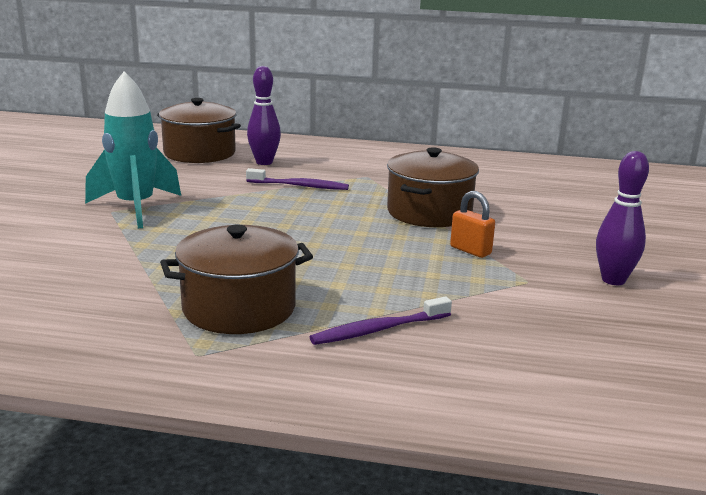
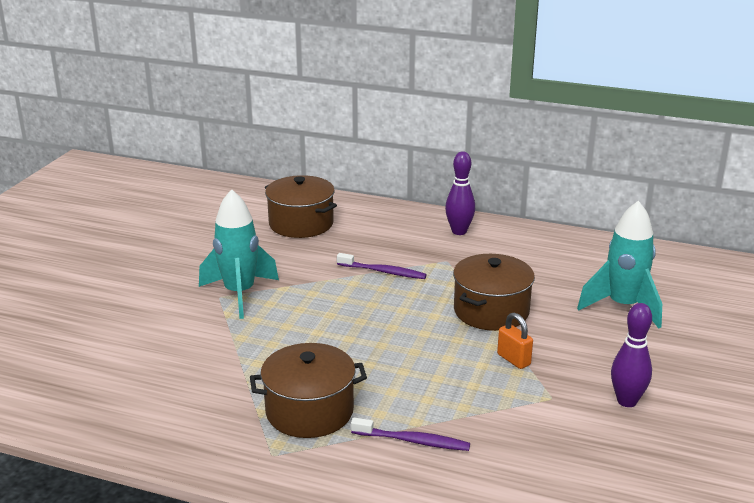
camera: 10 degrees right, 5 degrees up
purple bowling pin [247,66,281,165] -> purple bowling pin moved to [445,151,475,235]
purple toothbrush [310,297,452,345] -> purple toothbrush turned 150 degrees counterclockwise [351,418,470,451]
none -> turquoise rocket [577,201,662,329]

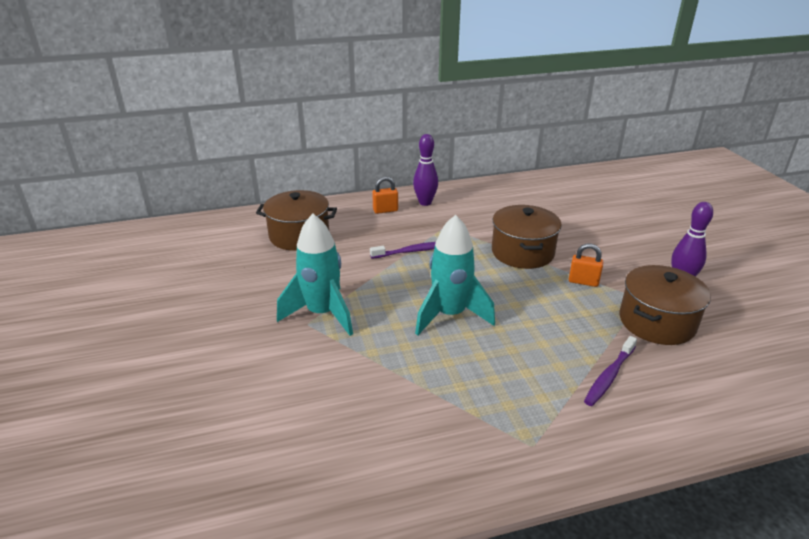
camera: 35 degrees left, 5 degrees up
brown pot [250,343,367,438] -> brown pot moved to [619,265,711,345]
purple toothbrush [351,418,470,451] -> purple toothbrush turned 150 degrees clockwise [584,336,637,406]
turquoise rocket [577,201,662,329] -> turquoise rocket moved to [415,215,495,335]
none -> orange padlock [372,177,398,214]

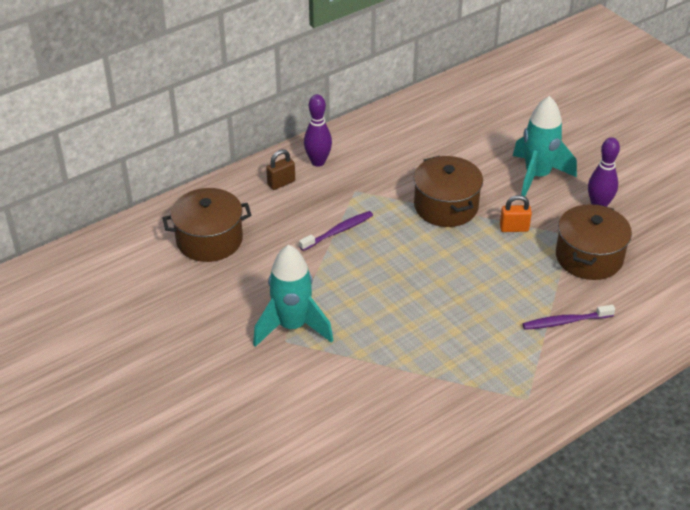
camera: 20 degrees left, 10 degrees up
orange padlock [372,177,398,214] -> brown padlock [266,149,295,190]
turquoise rocket [415,215,495,335] -> turquoise rocket moved to [513,96,577,196]
purple toothbrush [584,336,637,406] -> purple toothbrush turned 60 degrees clockwise [523,305,615,330]

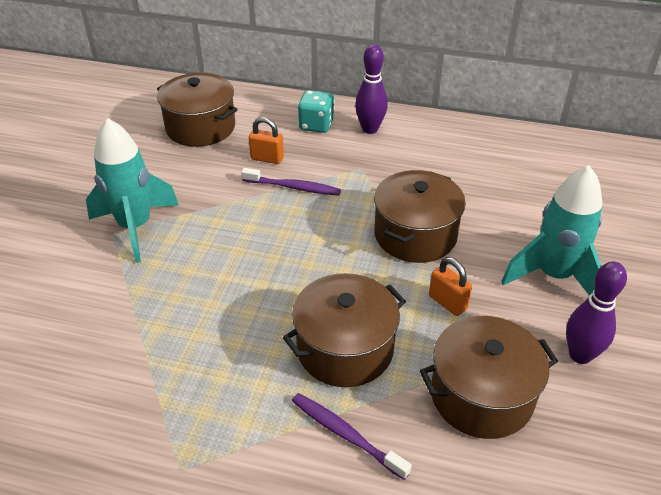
camera: 50 degrees right, 0 degrees up
brown padlock [266,149,295,190] -> turquoise dice [298,90,335,133]
none -> orange padlock [249,117,284,164]
none -> brown pot [283,273,406,387]

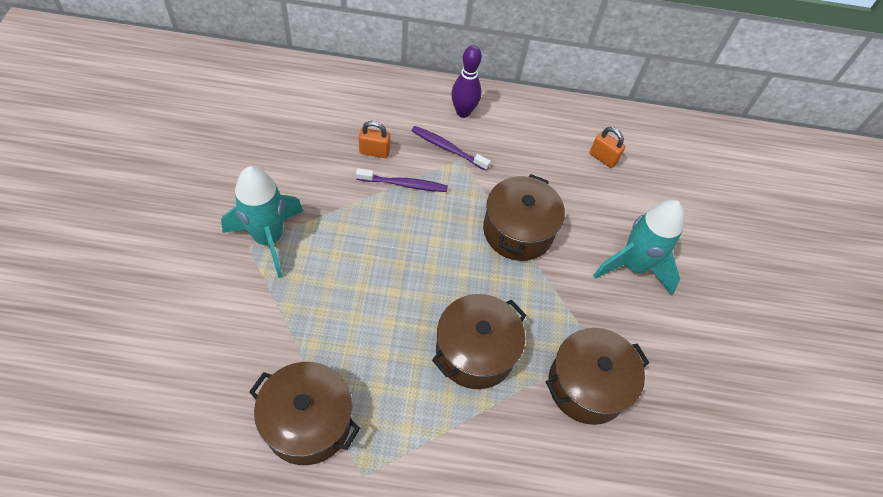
camera: 15 degrees left, 15 degrees up
brown pot [157,73,238,147] -> brown pot moved to [249,362,360,465]
purple toothbrush [292,393,412,480] -> purple toothbrush moved to [411,126,491,171]
turquoise dice [298,90,335,133] -> none
orange padlock [429,257,472,316] -> orange padlock moved to [590,127,625,168]
purple bowling pin [566,262,627,364] -> none

